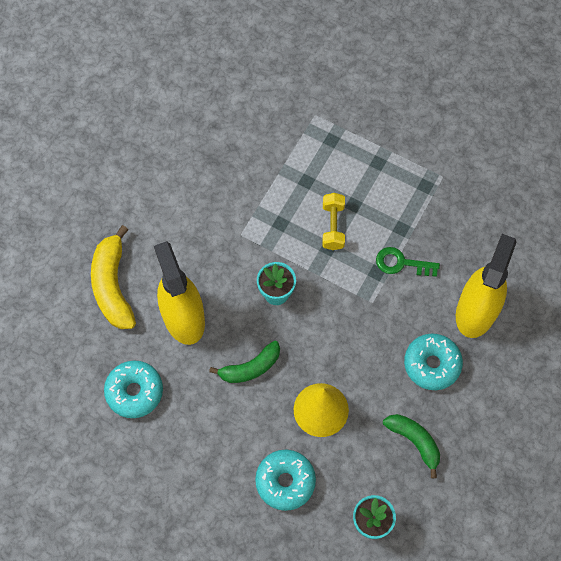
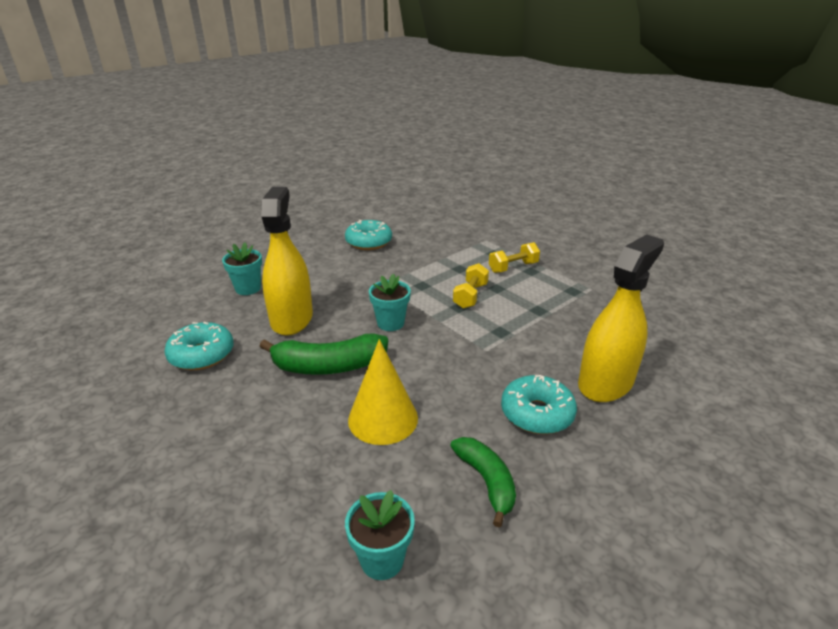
camera: 20 degrees right, 35 degrees down
yellow banana [91,225,136,329] -> turquoise flower pot [222,242,262,295]
green banana [209,341,280,383] -> green banana [259,333,388,375], size x1.51
turquoise donut [255,450,316,511] -> turquoise donut moved to [345,220,392,250]
green key [376,247,440,277] -> none
none -> yellow dumbbell [489,242,540,273]

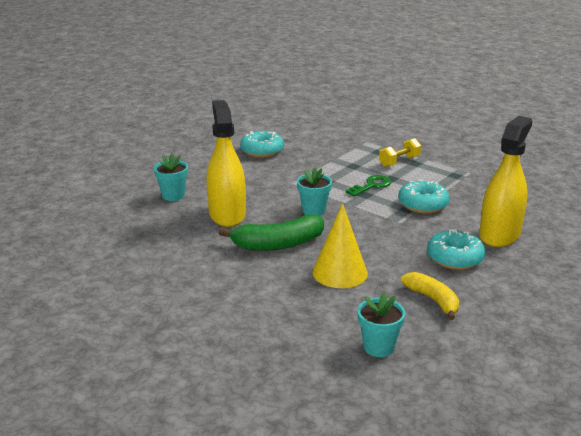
camera: 10 degrees left, 5 degrees down
turquoise donut [164,322,234,370] -> turquoise donut moved to [398,180,449,213]
green banana [450,437,516,528] -> yellow banana [401,272,459,320]
yellow dumbbell [453,263,489,309] -> green key [346,175,391,196]

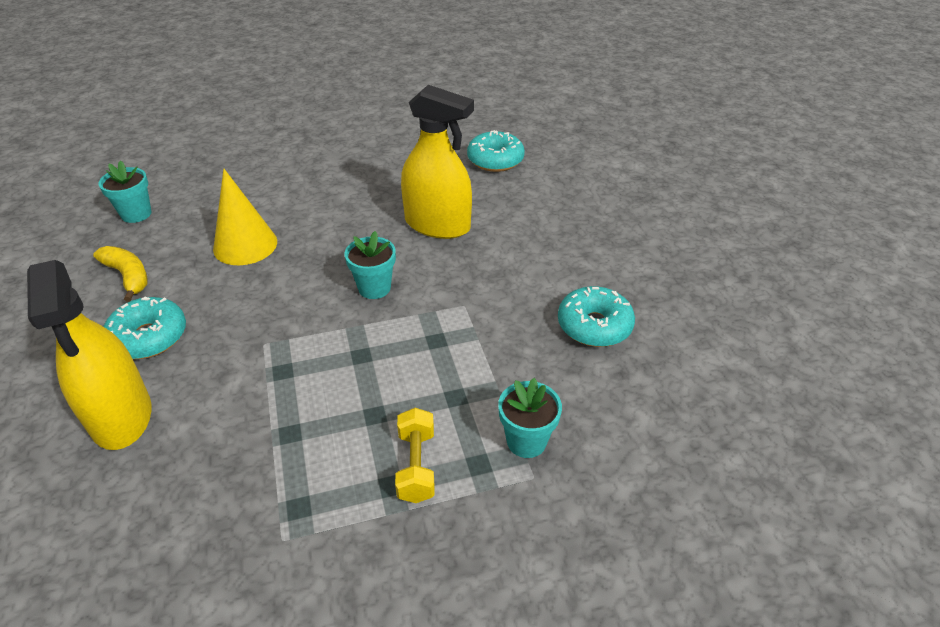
camera: 125 degrees right, 15 degrees up
turquoise flower pot [154,154,188,201] -> turquoise flower pot moved to [498,378,562,458]
green banana [218,214,324,251] -> none
green key [346,175,391,196] -> none
turquoise donut [398,180,449,213] -> turquoise donut moved to [467,130,525,172]
yellow banana [401,272,459,320] -> yellow banana turned 135 degrees counterclockwise [93,246,148,302]

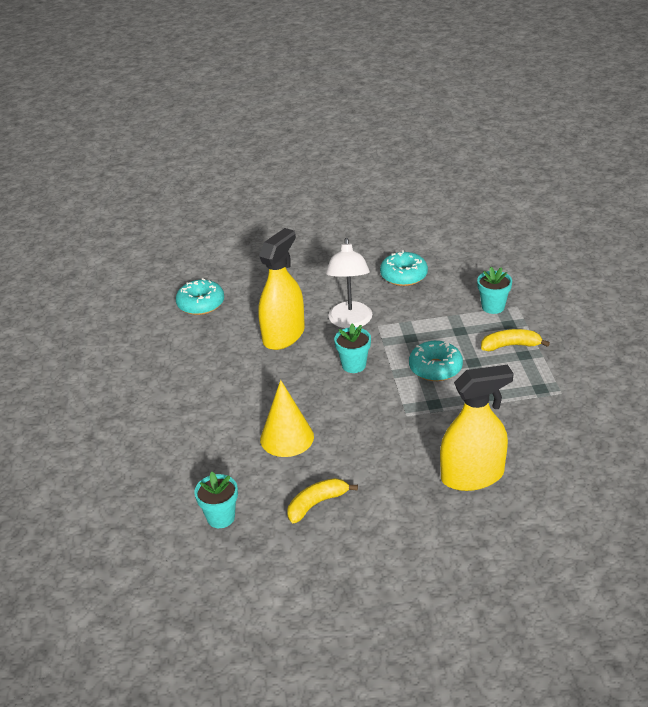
camera: 80 degrees left, 5 degrees down
turquoise donut [103,296,186,359] -> turquoise donut moved to [409,341,463,381]
yellow dumbbell [395,408,435,503] -> yellow banana [481,329,550,351]
none -> white lamp [326,238,372,328]

